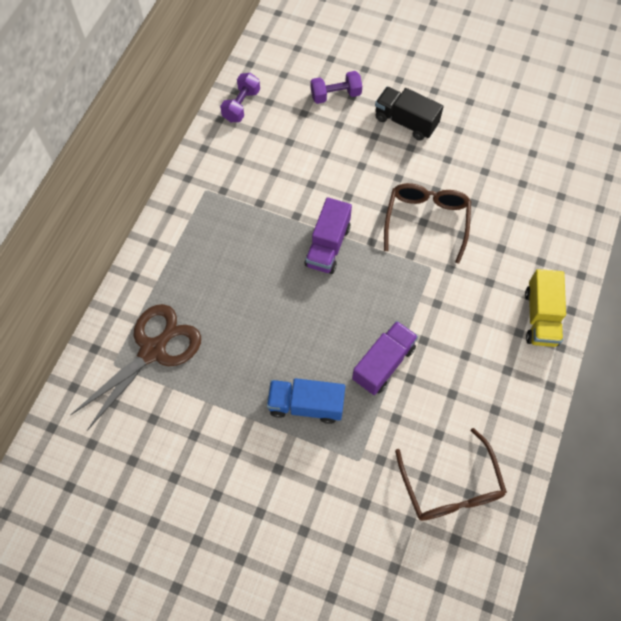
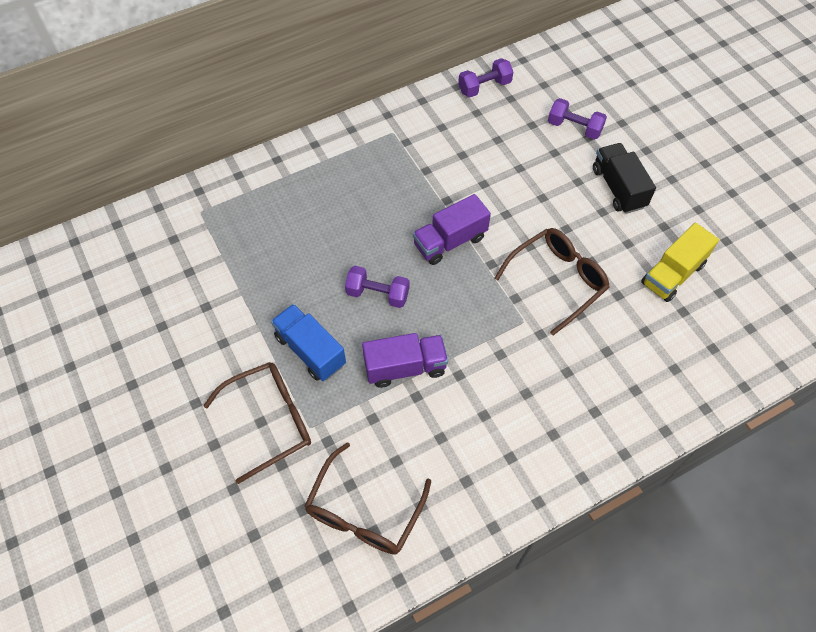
camera: 40 degrees right, 5 degrees down
brown scissors [71,304,201,431] -> none
yellow truck [525,269,566,347] -> yellow truck moved to [641,223,719,302]
none -> brown glasses [203,362,311,484]
none -> purple dumbbell [345,266,410,308]

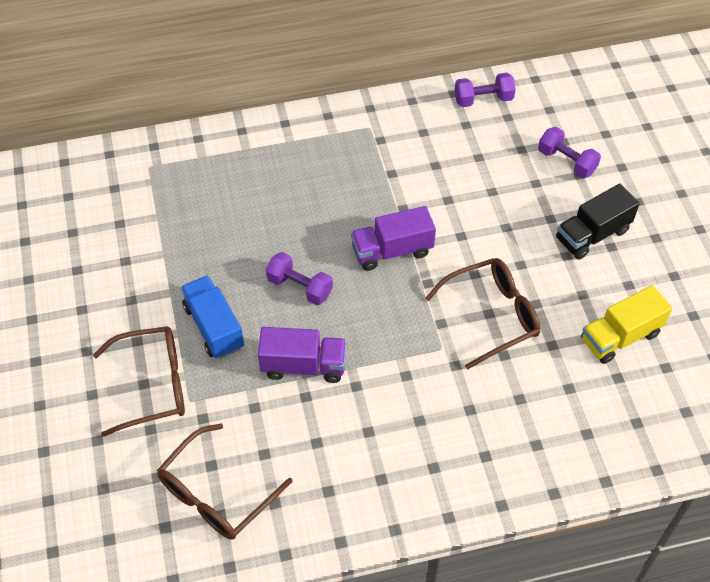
camera: 15 degrees right, 5 degrees down
black truck [593,143,656,214] -> black truck turned 120 degrees counterclockwise [556,184,640,260]

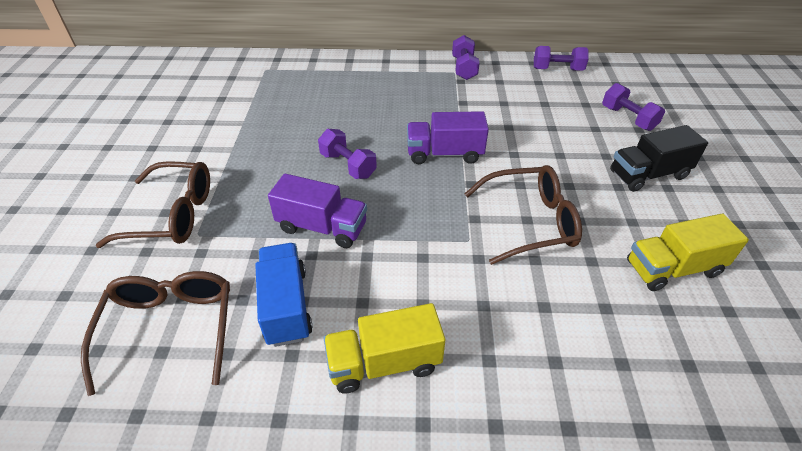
camera: 15 degrees right, 10 degrees down
brown glasses [157,423,293,540] -> brown glasses turned 120 degrees clockwise [81,271,230,396]
blue truck [181,275,244,359] -> blue truck moved to [255,243,313,347]
none -> yellow truck [324,303,445,394]
none -> purple dumbbell [452,35,480,80]

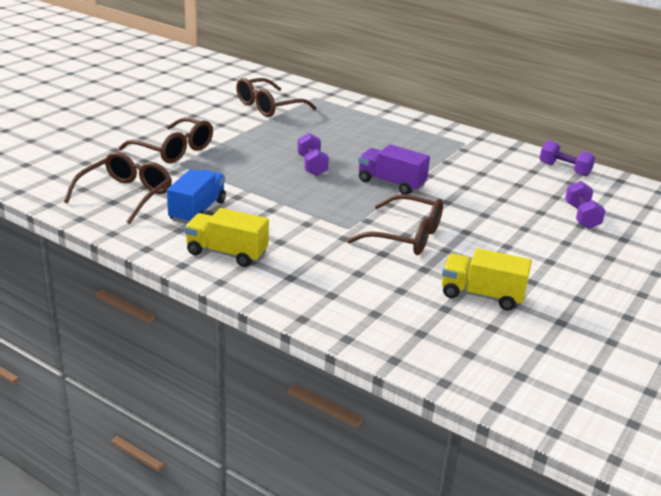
camera: 30 degrees right, 15 degrees down
purple truck [268,174,367,248] -> none
purple dumbbell [452,35,480,80] -> none
black truck [610,125,708,192] -> none
none -> brown glasses [236,78,317,117]

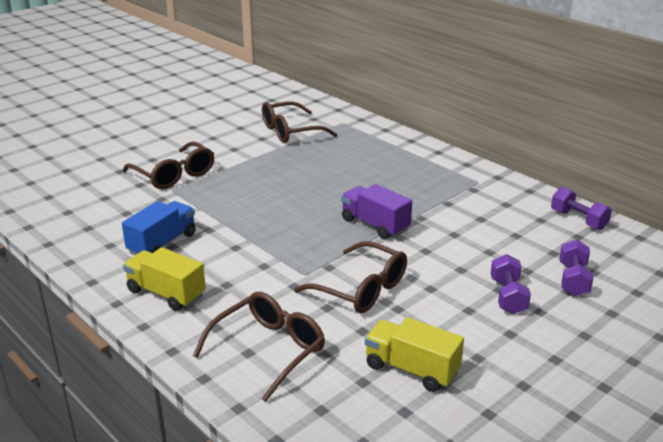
camera: 15 degrees right, 0 degrees up
brown glasses [64,152,172,224] -> brown glasses moved to [193,292,325,402]
purple dumbbell [297,133,329,176] -> purple dumbbell moved to [491,254,531,314]

